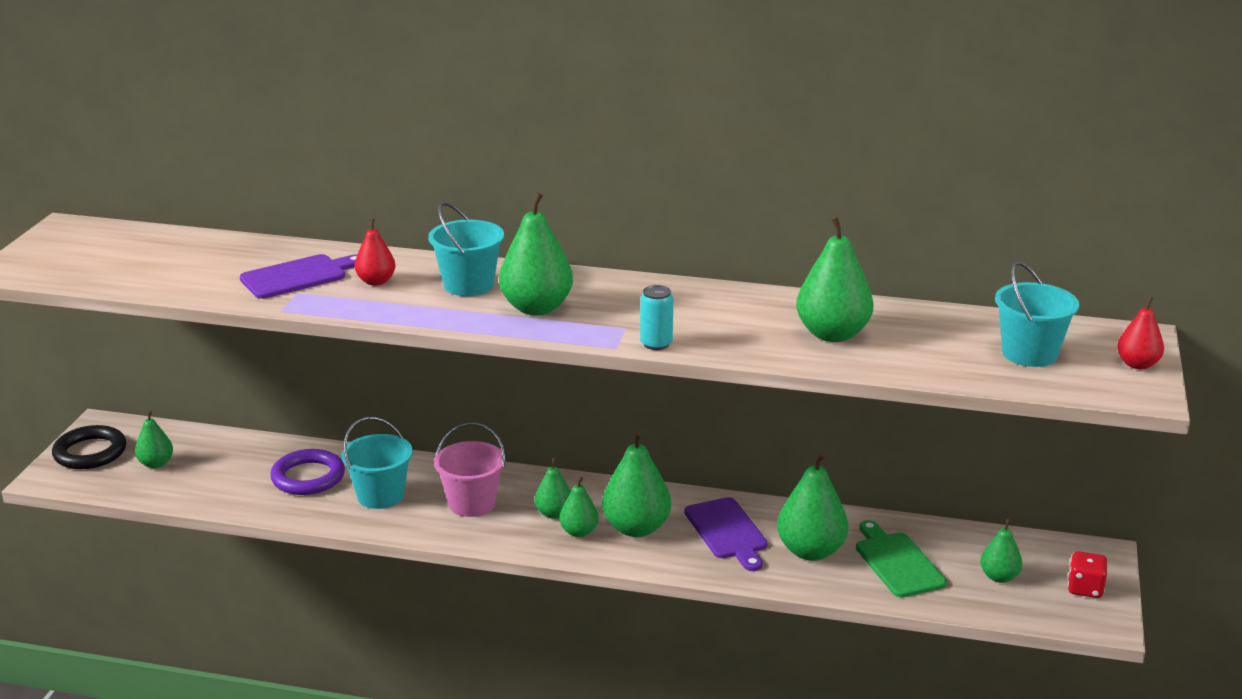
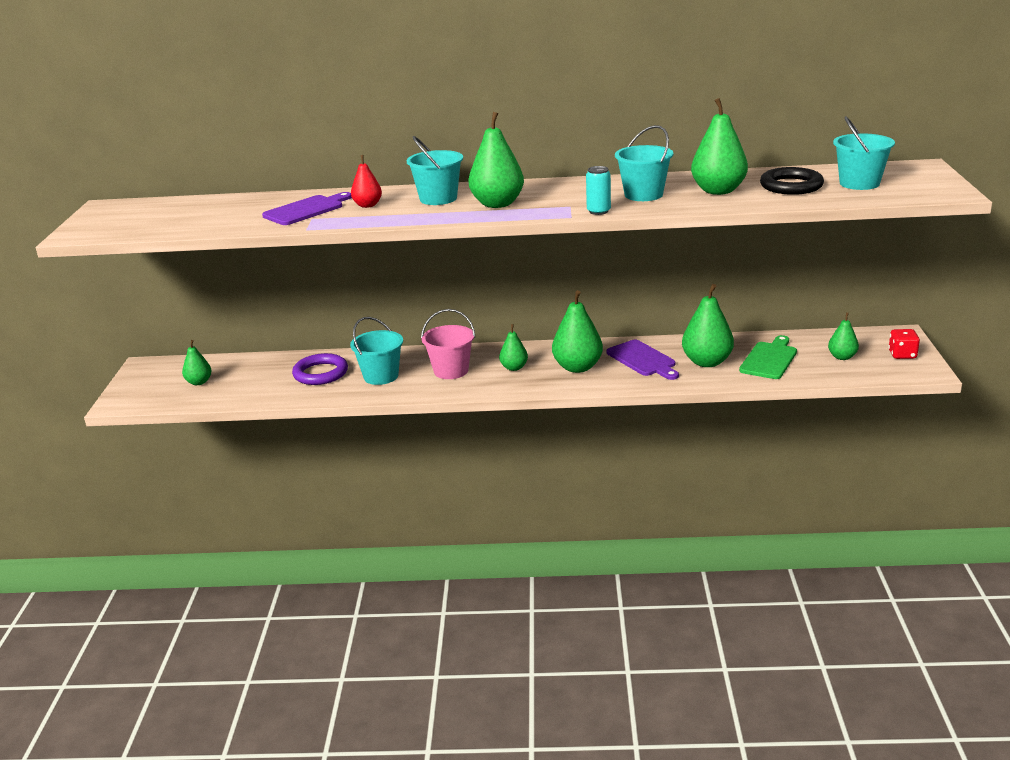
camera: 10 degrees left, 0 degrees up
black ring [52,425,126,469] -> black ring moved to [760,167,824,195]
green pear [559,477,599,537] -> none
green cutting board [856,520,947,598] -> green cutting board turned 60 degrees clockwise [739,335,797,379]
red pear [1117,297,1164,369] -> none
none -> turquoise bucket [615,125,673,201]

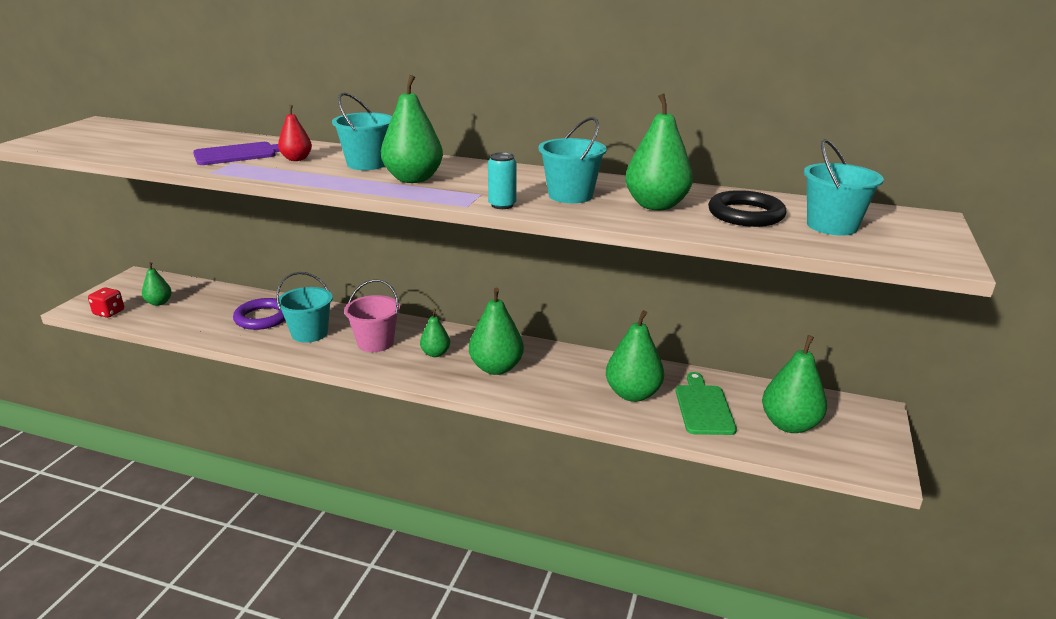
camera: 15 degrees right, 0 degrees up
purple cutting board [606,340,679,380] -> none
green cutting board [739,335,797,379] -> green cutting board turned 45 degrees counterclockwise [676,372,737,435]
green pear [828,312,859,360] -> green pear [762,335,827,433], size x1.76
red dice [888,329,920,359] -> red dice moved to [88,287,124,318]

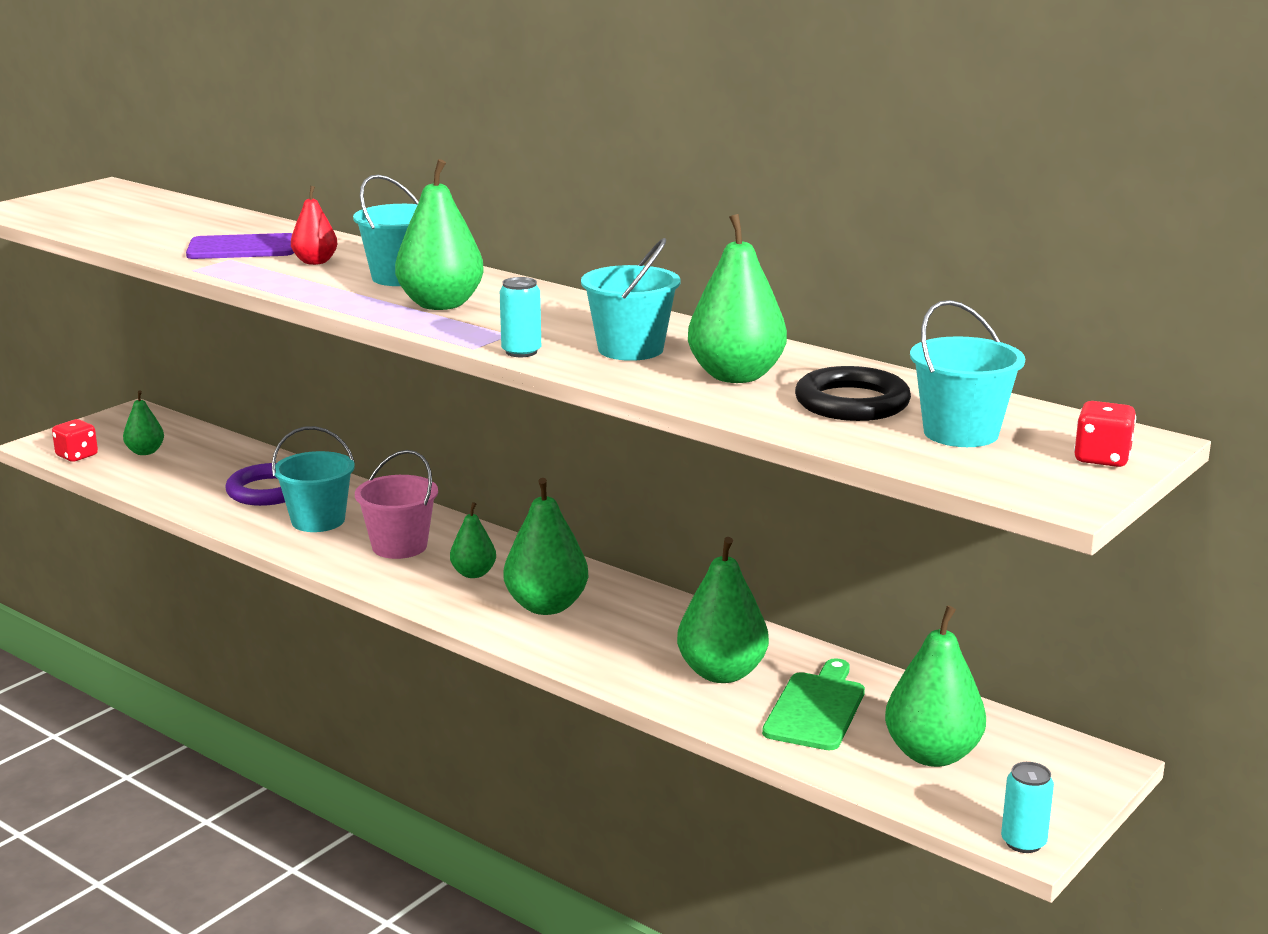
camera: 20 degrees right, 5 degrees down
none -> turquoise can [1001,762,1054,853]
none -> red dice [1074,401,1136,467]

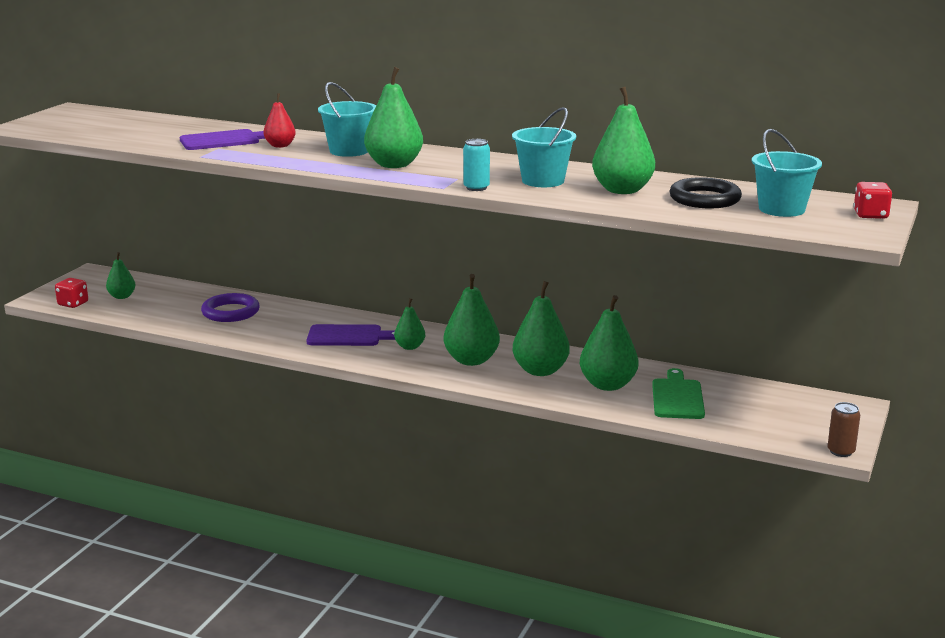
camera: 15 degrees left, 0 degrees up
turquoise bucket [272,426,355,532] -> none
pink bucket [355,450,438,559] -> purple cutting board [307,324,395,346]
green pear [885,606,986,767] -> green pear moved to [512,281,570,376]
turquoise can [1001,762,1054,853] -> brown can [828,402,860,457]

